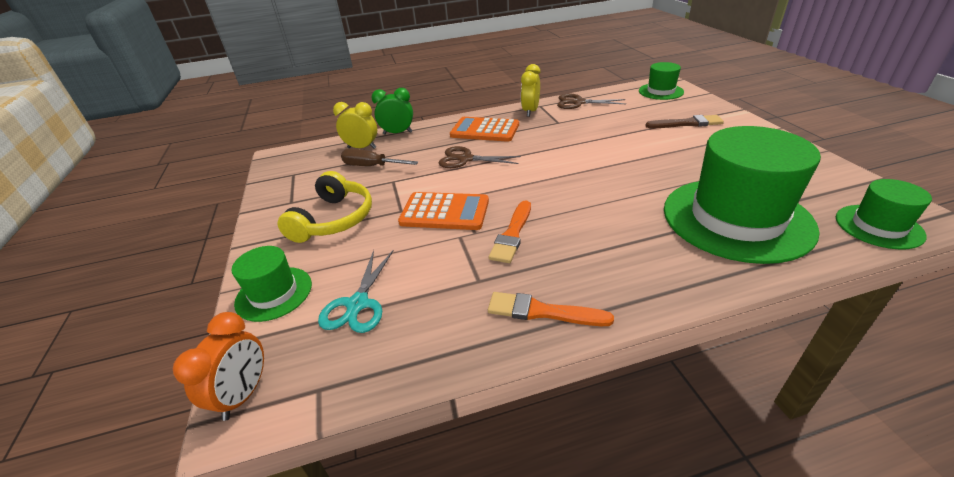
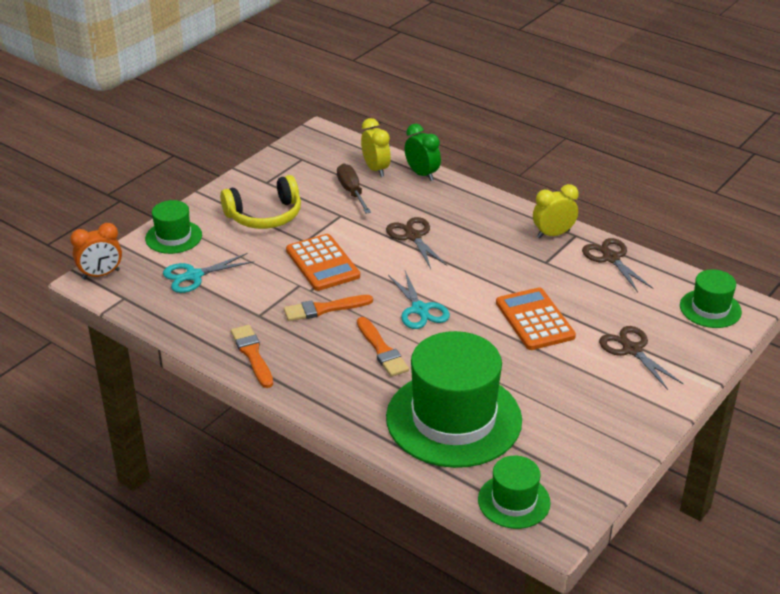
camera: 50 degrees right, 0 degrees up
orange calculator [450,117,519,142] -> orange calculator moved to [496,287,576,350]
brown brush [646,115,724,128] -> brown scissors [599,326,684,390]
none -> orange brush [357,317,409,377]
none -> turquoise scissors [388,271,450,329]

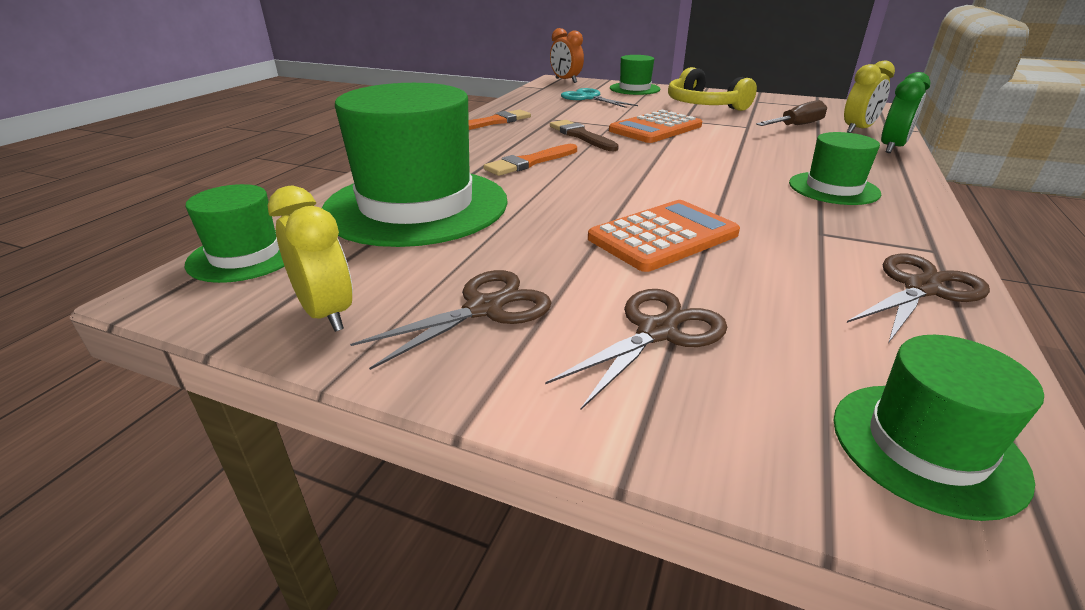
camera: 75 degrees right, 5 degrees down
orange brush [284,295,373,321] -> brown brush [550,120,619,151]
brown scissors [386,217,447,269] -> brown scissors moved to [350,270,552,370]
turquoise scissors [388,271,450,329] -> none
yellow clock [533,184,578,238] -> yellow clock moved to [268,186,353,332]
none -> green hat [789,132,881,205]

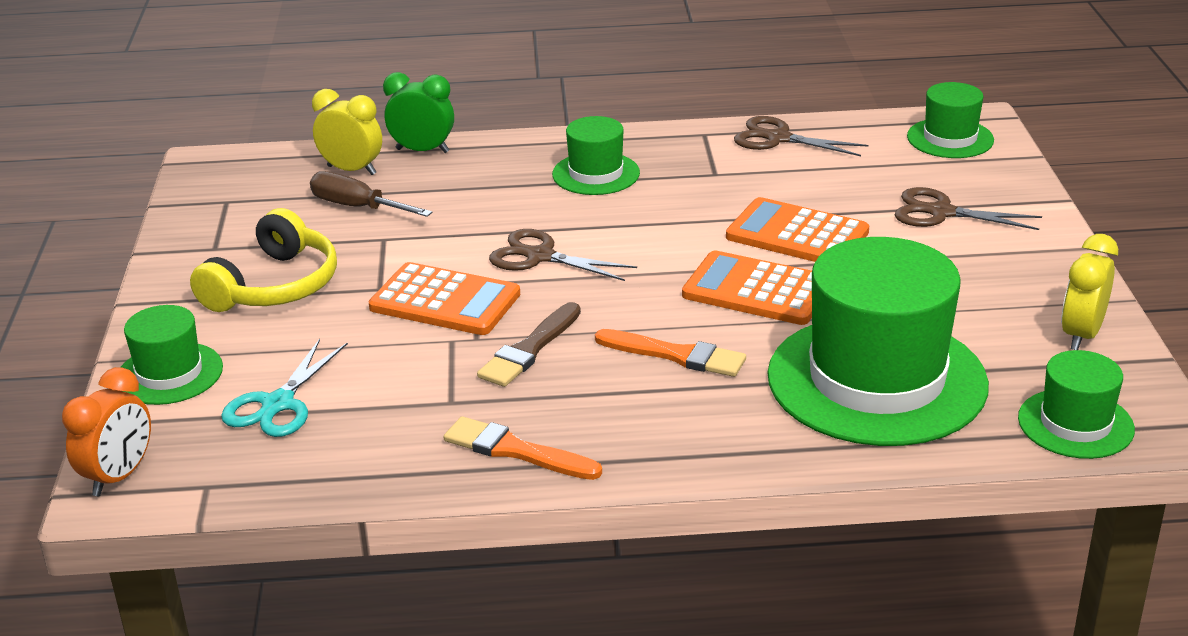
camera: 115 degrees left, 0 degrees up
brown scissors [350,270,552,370] -> brown scissors moved to [489,229,637,281]
none -> orange calculator [682,251,812,325]

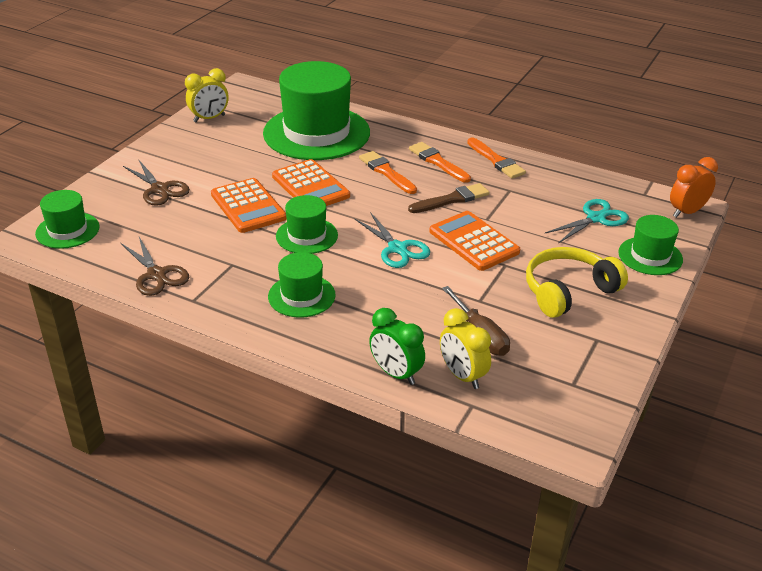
camera: 150 degrees left, 5 degrees up
brown scissors [489,229,637,281] -> turquoise scissors [355,212,430,268]
green hat [1018,350,1135,459] -> green hat moved to [276,195,338,254]
none -> orange brush [409,142,471,183]

